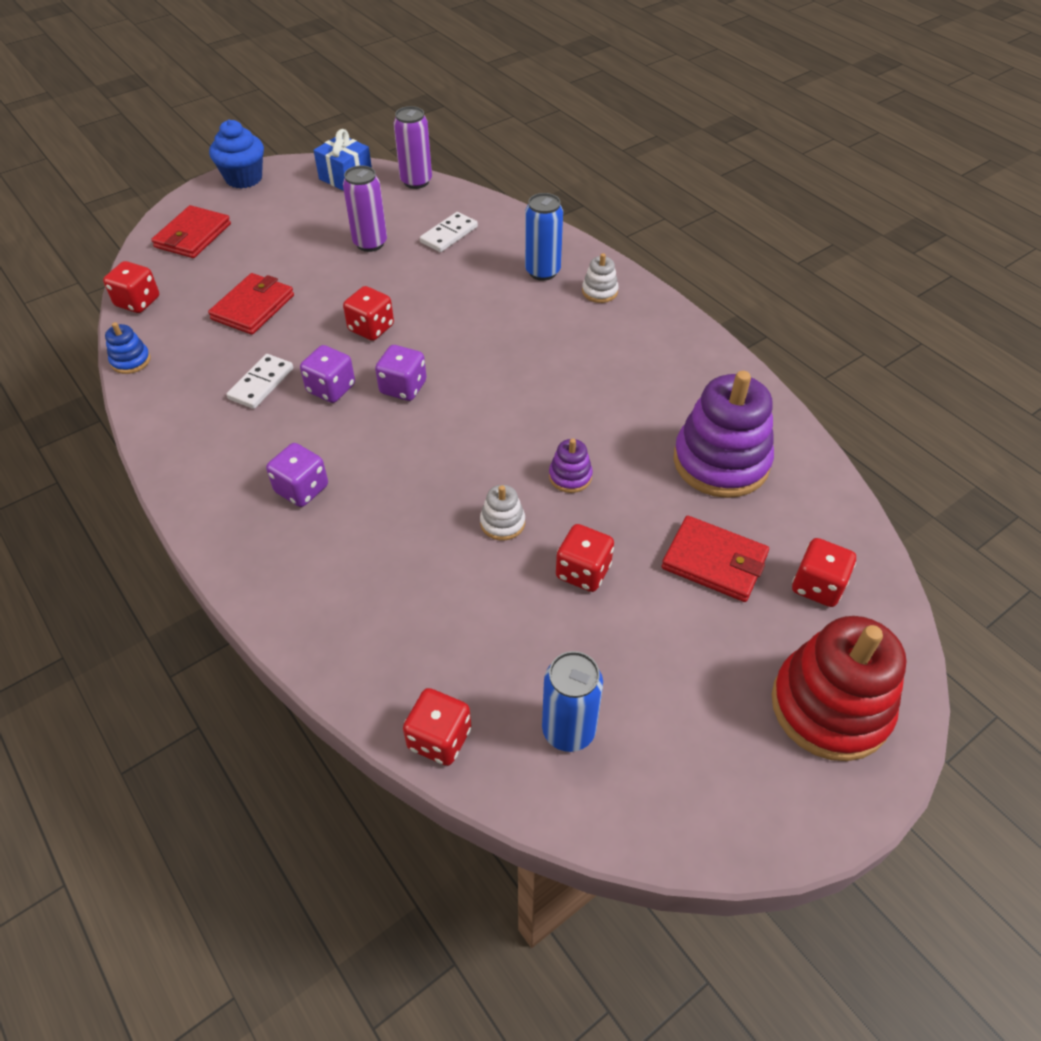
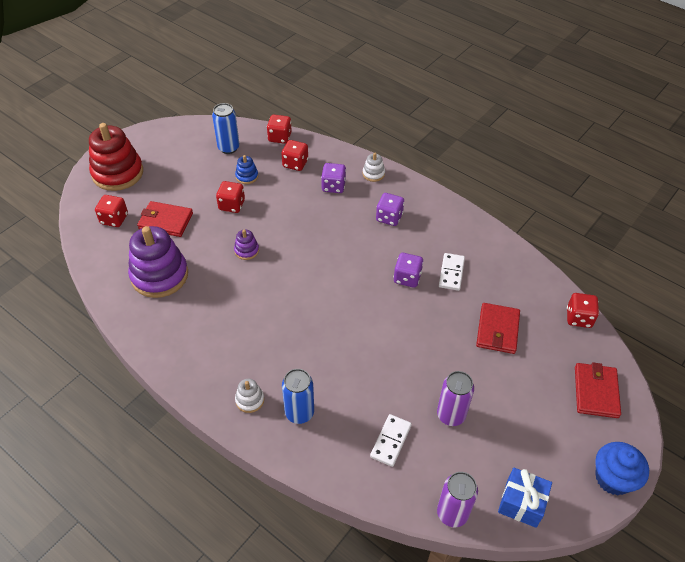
camera: 165 degrees right, 0 degrees up
blue stacking toy [105,322,151,374] -> blue stacking toy moved to [235,155,258,184]
red dice [343,286,394,341] -> red dice moved to [281,140,308,171]
purple dice [375,345,427,401] -> purple dice moved to [321,163,346,193]
white stacking toy [480,485,525,540] -> white stacking toy moved to [363,153,385,182]

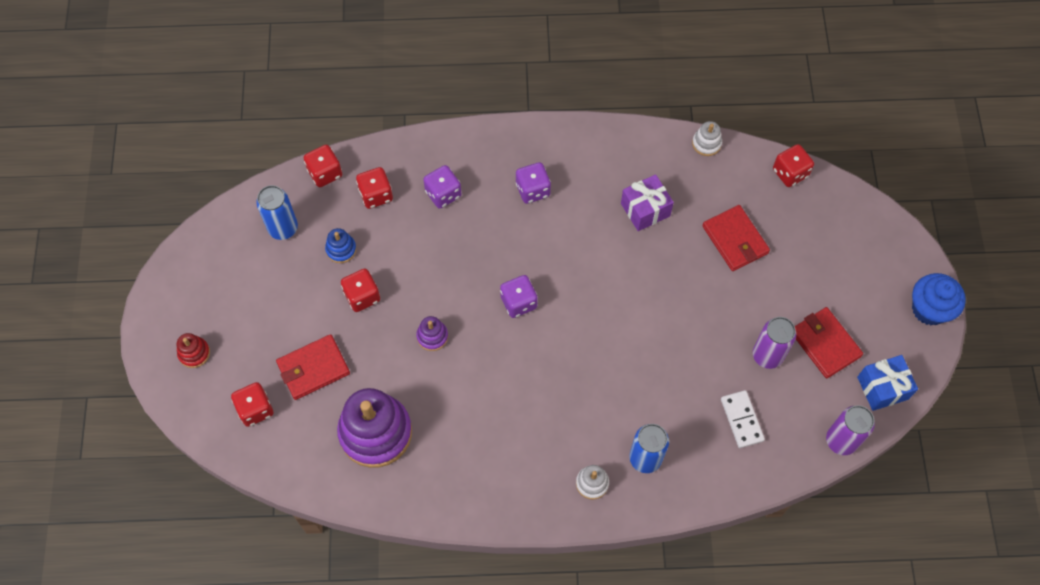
camera: 40 degrees left, 15 degrees up
red stacking toy [89,123,143,191] -> red stacking toy [177,333,210,368], size x0.45
white stacking toy [363,153,385,182] -> white stacking toy moved to [692,121,722,156]
purple dice [393,253,423,288] -> purple dice moved to [500,275,538,318]
white domino [439,253,465,291] -> purple gift [621,174,674,231]
red wallet [575,362,621,418] -> red wallet moved to [795,307,863,379]

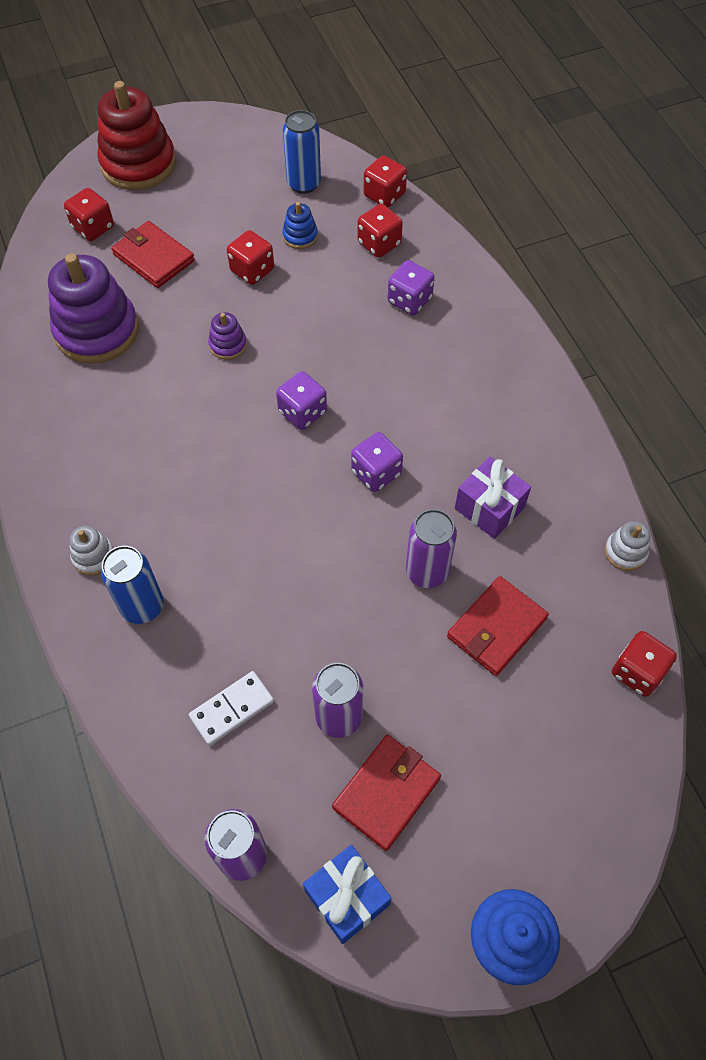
camera: 70 degrees right, 5 degrees down
red stacking toy [177,333,210,368] -> red stacking toy [97,81,176,190], size x2.25
purple dice [516,162,551,204] -> purple dice moved to [351,432,403,492]
none -> purple can [406,509,457,588]

